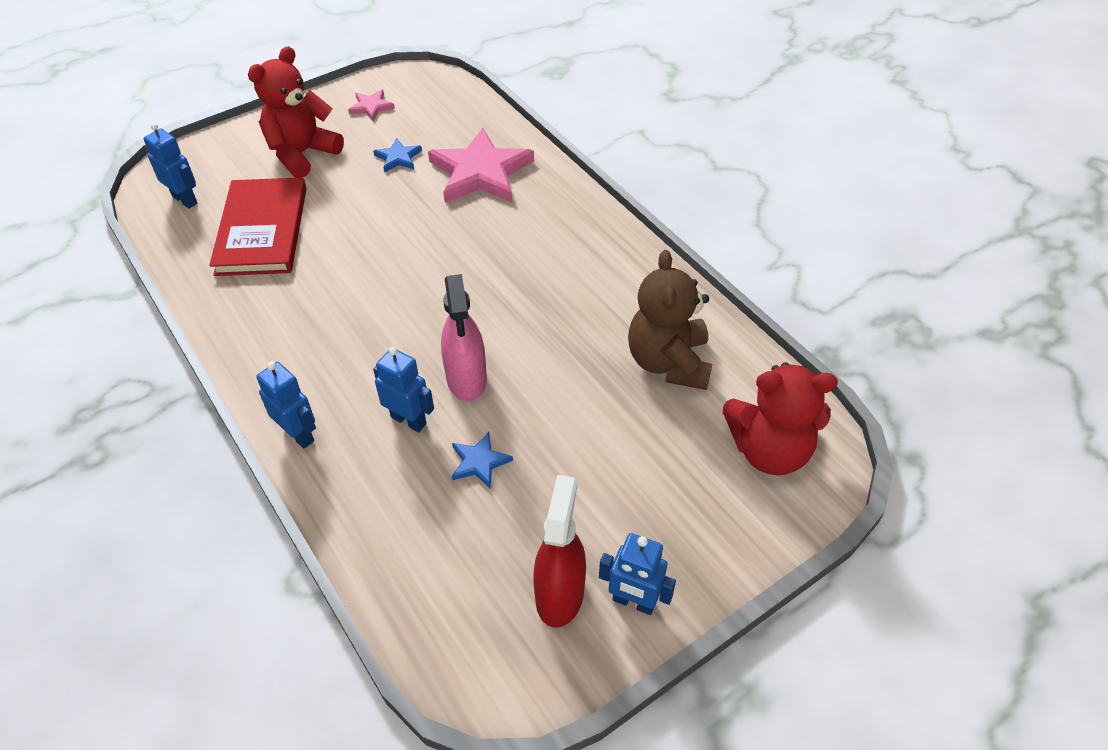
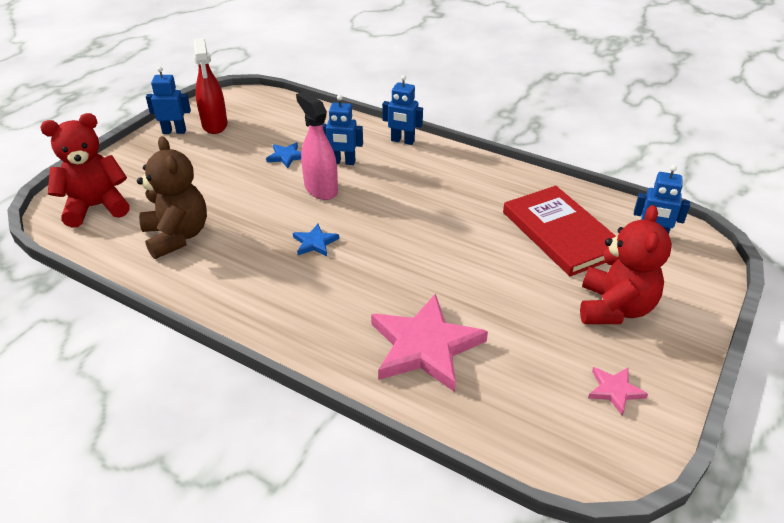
camera: 155 degrees right, 10 degrees down
blue star [373,138,422,173] -> blue star moved to [293,224,339,256]

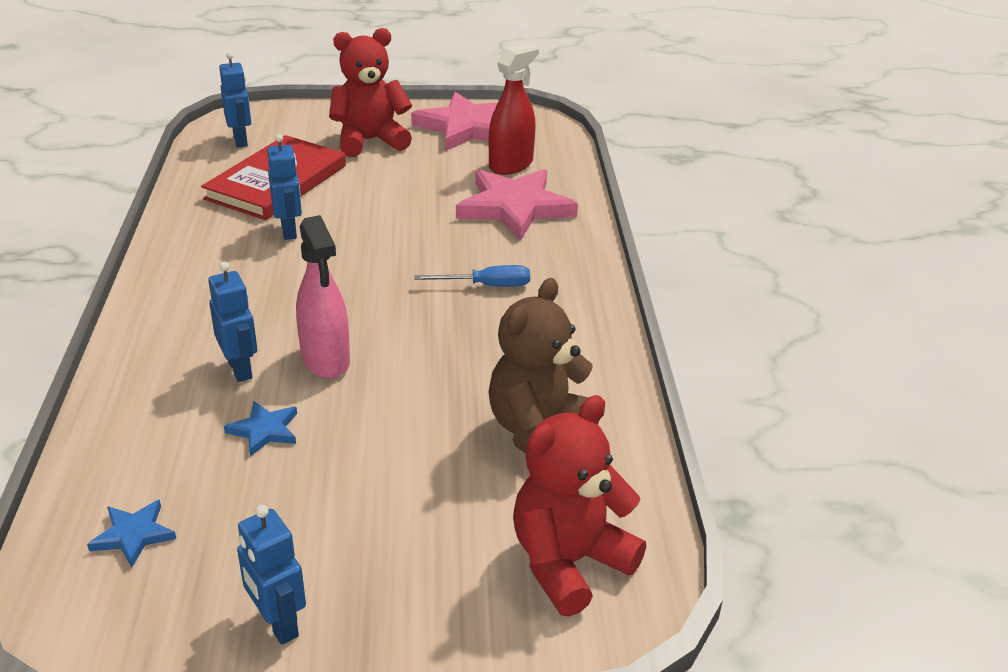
camera: 125 degrees left, 5 degrees down
red teddy bear [41,113,130,228] -> red teddy bear turned 105 degrees clockwise [513,395,646,617]
red spray bottle [194,38,227,134] -> red spray bottle moved to [489,43,539,175]
blue star [293,224,339,256] -> blue star moved to [87,500,176,568]
pink spray bottle [296,92,338,200] -> pink spray bottle turned 45 degrees counterclockwise [296,215,350,379]
blue robot [382,75,423,145] -> blue robot moved to [267,134,302,240]
pink star [588,367,648,416] -> pink star [411,92,498,151], size x2.18
none -> blue screwdriver [414,265,530,287]

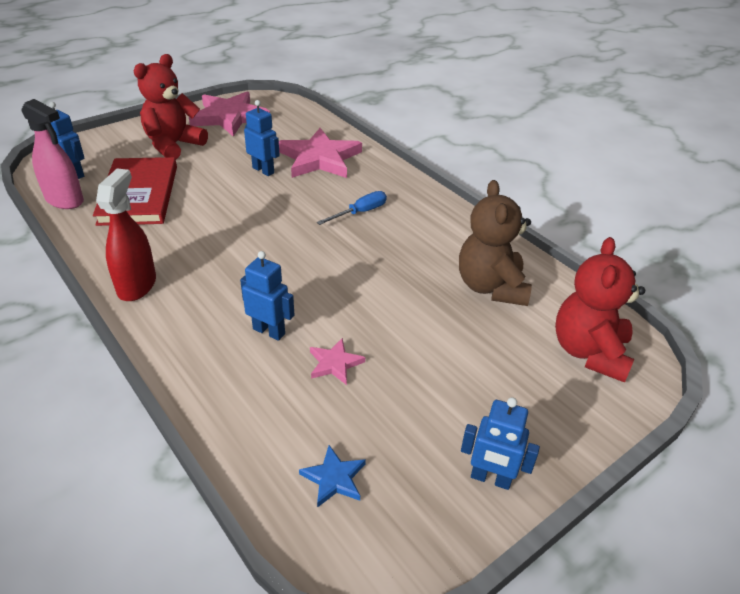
camera: 35 degrees left, 5 degrees up
blue star [224,401,297,457] -> pink star [310,338,365,385]
blue robot [267,134,302,240] -> blue robot moved to [244,100,280,176]
pink spray bottle [296,215,350,379] -> pink spray bottle moved to [21,99,84,209]
red spray bottle [489,43,539,175] -> red spray bottle moved to [96,169,156,301]

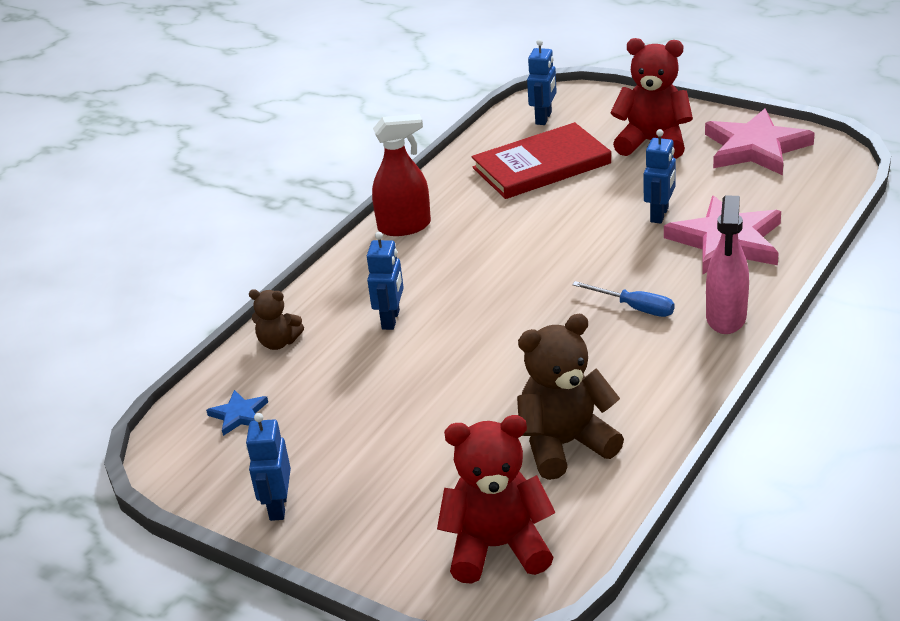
camera: 75 degrees right, 5 degrees down
pink spray bottle [21,99,84,209] -> pink spray bottle moved to [706,195,749,334]
pink star [310,338,365,385] -> none
none -> brown teddy bear [249,289,304,350]

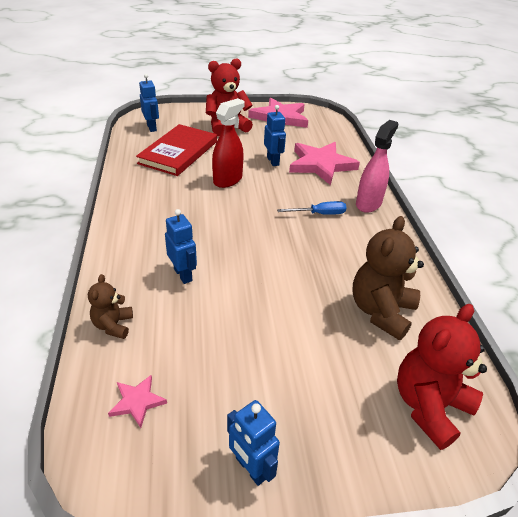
camera: 45 degrees left, 5 degrees up
blue star [206,390,268,436] -> pink star [108,375,167,428]
brown teddy bear [249,289,304,350] -> brown teddy bear turned 120 degrees clockwise [88,274,133,339]
red spray bottle [372,114,431,236] -> red spray bottle moved to [212,98,245,188]
pink spray bottle [706,195,749,334] -> pink spray bottle turned 120 degrees counterclockwise [356,120,399,213]

